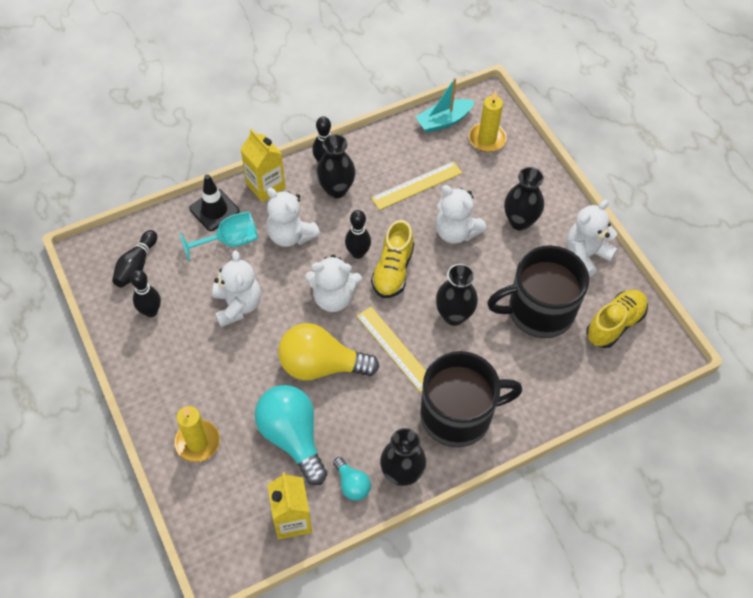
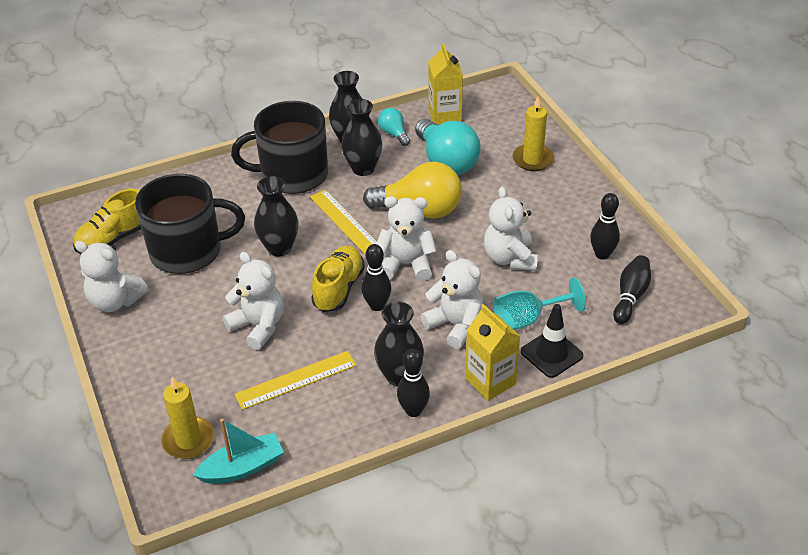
camera: 175 degrees left, 15 degrees down
black vase [504,167,544,231] -> black vase moved to [341,99,382,176]
white teddy bear [566,200,617,277] -> white teddy bear turned 60 degrees clockwise [75,241,149,312]

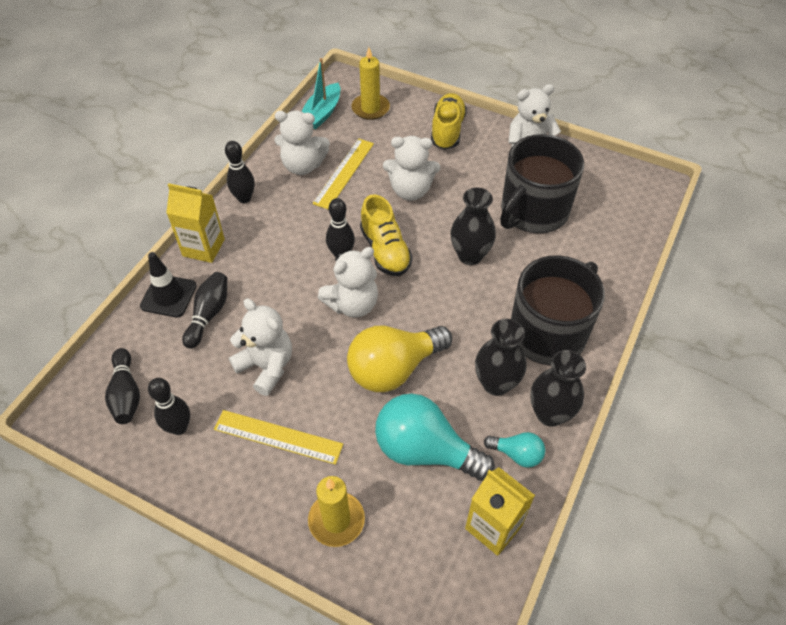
camera: 140 degrees right, 10 degrees up
yellow shoe [73,189,141,254] -> yellow shoe moved to [431,93,467,149]
yellow ruler [310,190,377,254] -> yellow ruler moved to [214,410,343,465]
black vase [374,302,424,387] -> none
white teddy bear [421,250,483,349] -> white teddy bear moved to [274,111,330,175]
turquoise goblet [493,278,586,330] -> black bowling pin [182,272,227,349]

